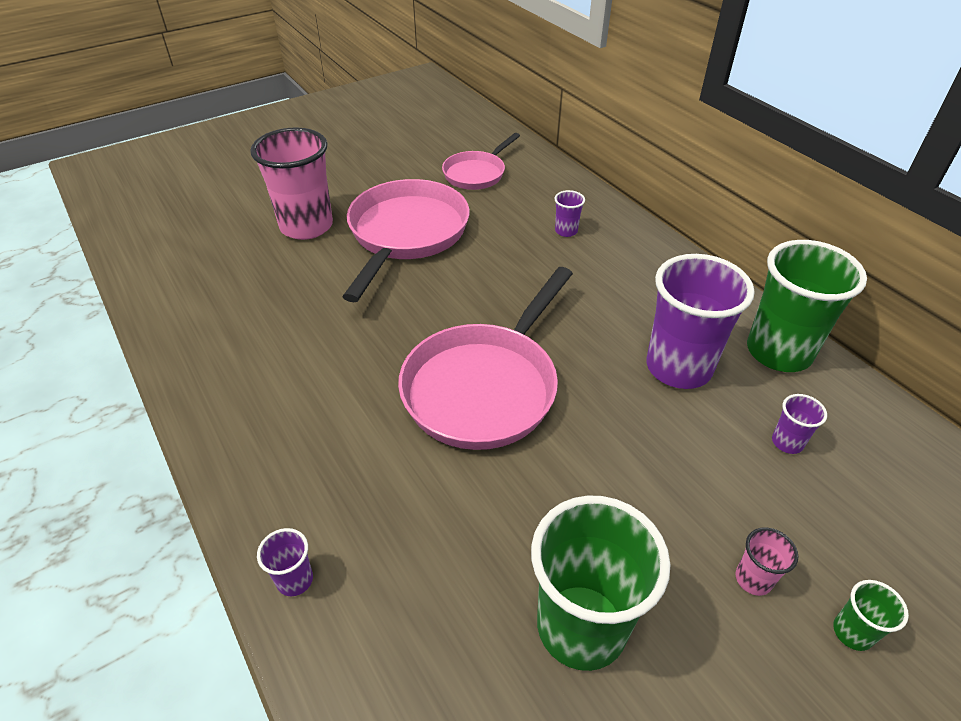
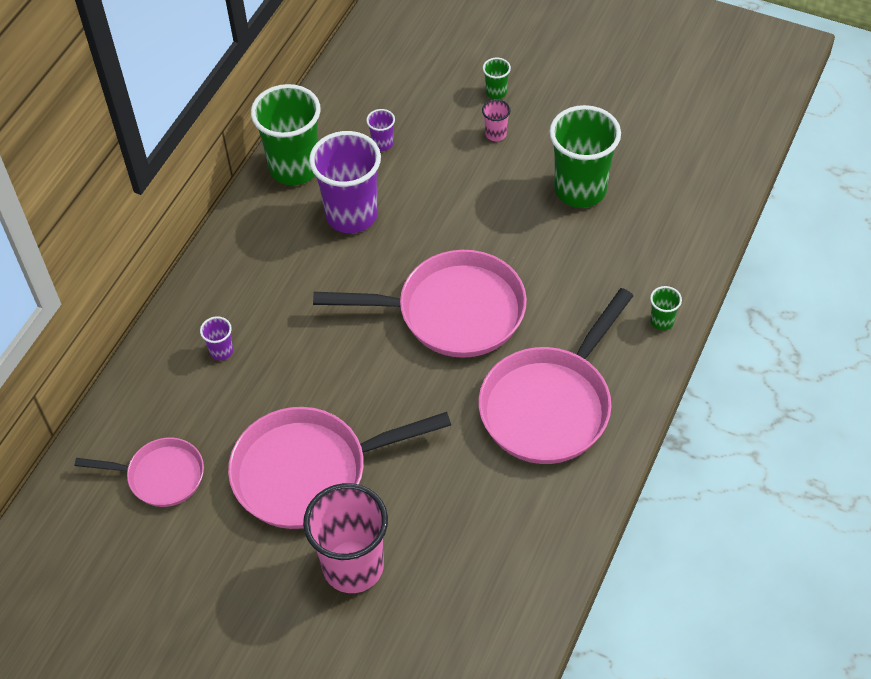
camera: 120 degrees left, 10 degrees up
purple cup [257,528,313,596] -> green cup [650,286,682,330]
none -> pink pan [478,288,633,464]

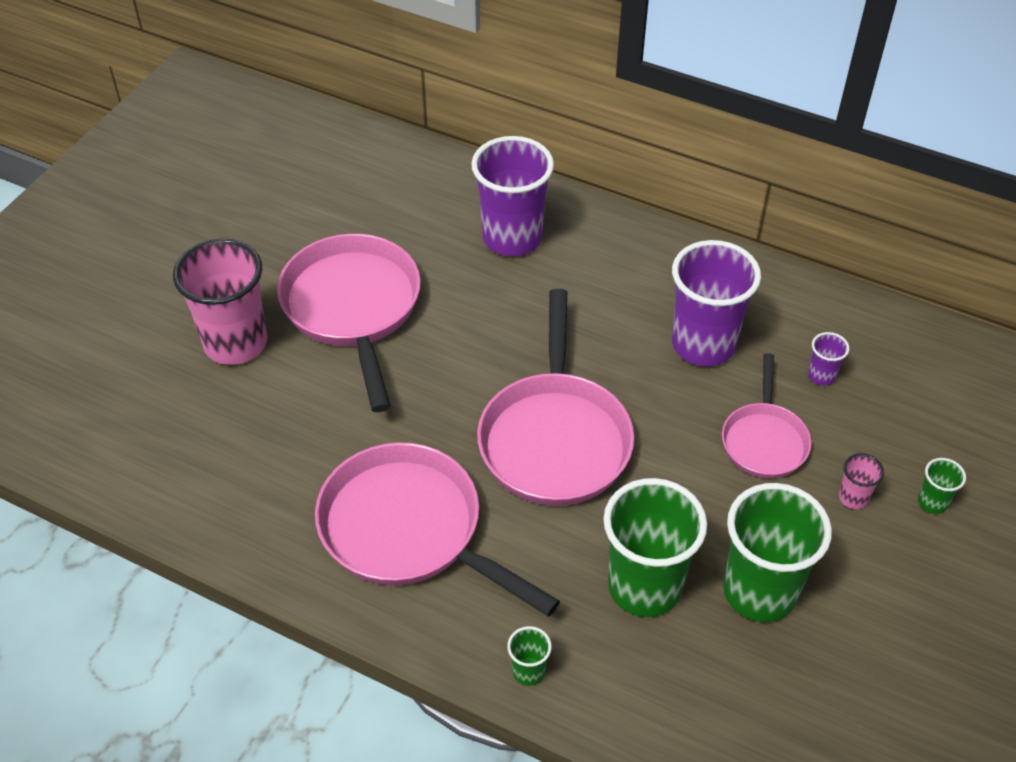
camera: 90 degrees right, 5 degrees down
pink pan [75,438,204,507] -> pink pan moved to [722,353,811,478]
purple cup [200,316,233,361] -> purple cup [471,136,554,256], size x2.34
green cup [251,84,321,185] -> green cup moved to [603,478,707,617]

